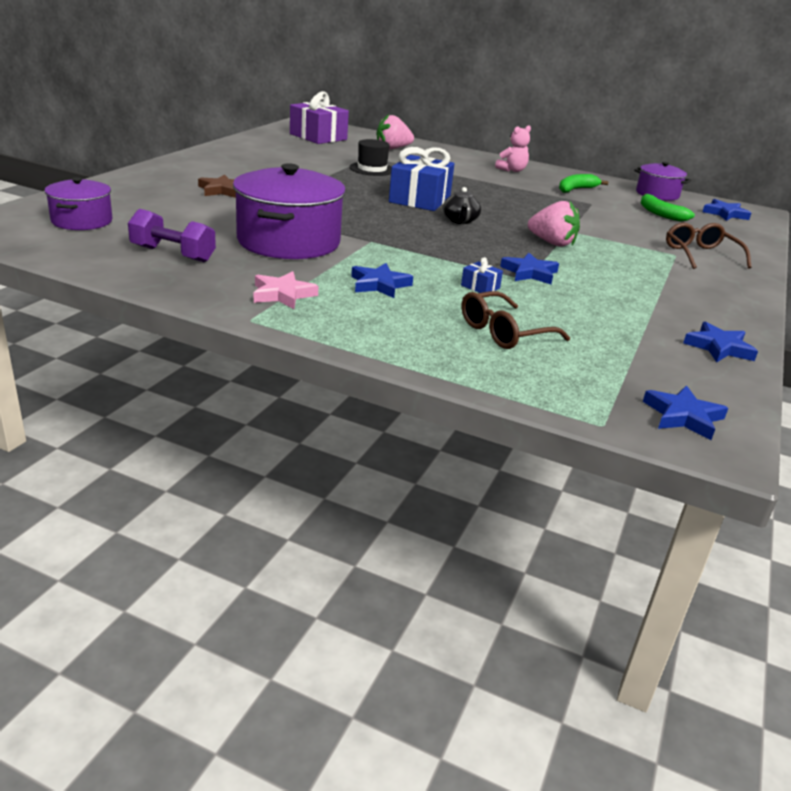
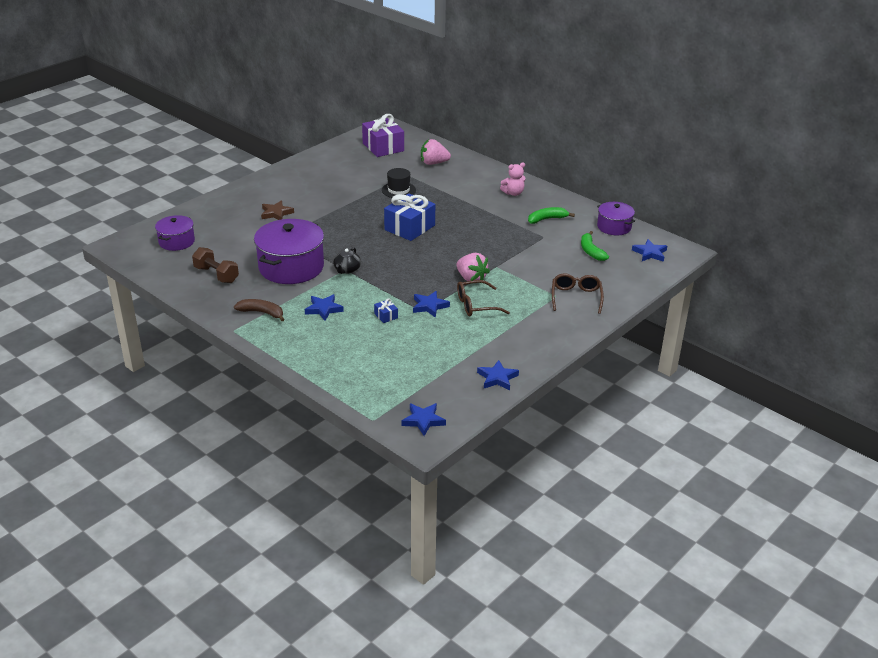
camera: 20 degrees right, 5 degrees up
purple dumbbell [128,209,216,263] -> brown dumbbell [192,247,239,283]
pink star [254,271,319,309] -> brown banana [234,299,285,321]
black teapot [443,187,481,224] -> black teapot moved to [333,248,361,274]
brown glasses [462,291,570,349] -> brown glasses moved to [457,280,510,316]

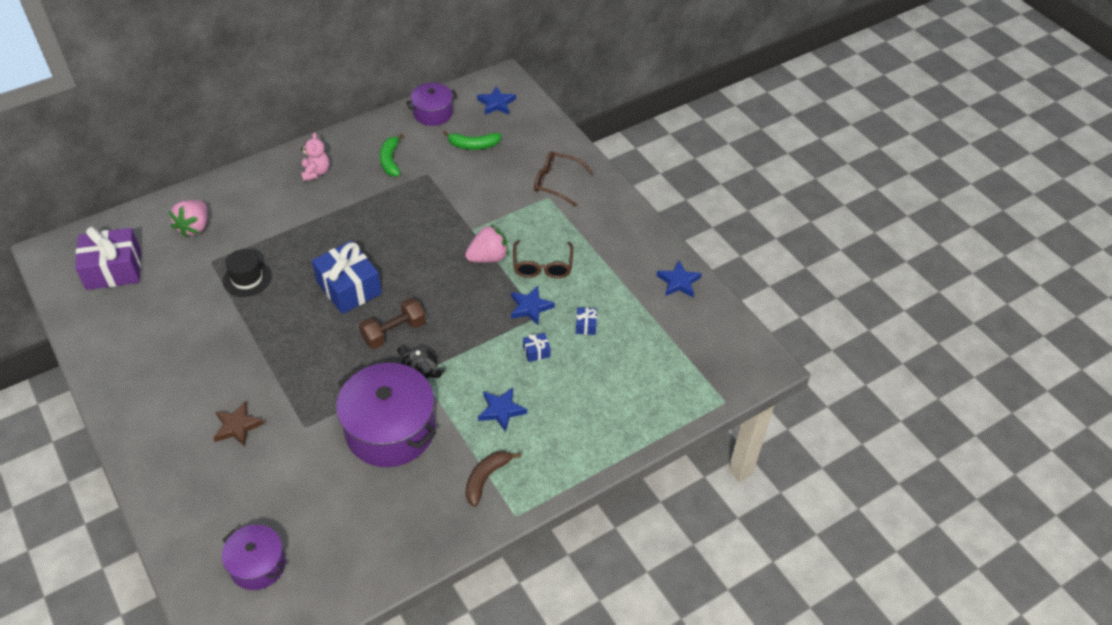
camera: 75 degrees left, 15 degrees up
brown dumbbell [192,247,239,283] -> brown dumbbell moved to [359,298,426,349]
blue star [402,403,446,436] -> none
none -> blue gift [576,307,597,335]

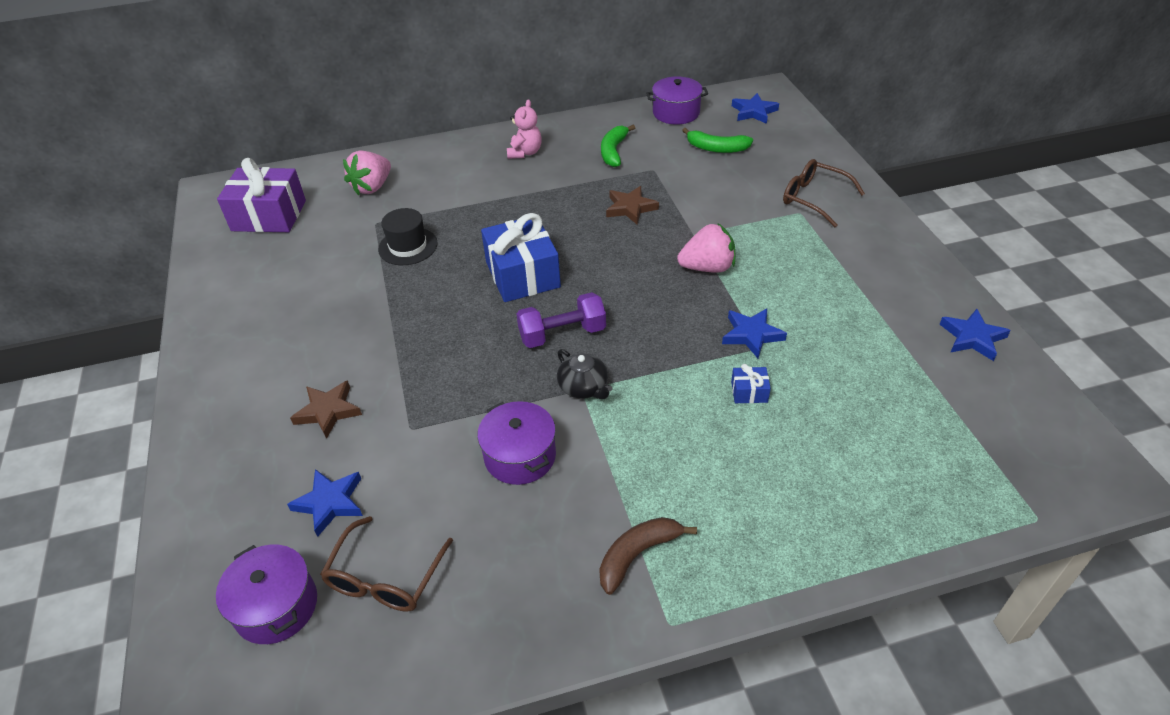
camera: 20 degrees right, 5 degrees down
purple pot [336,363,436,467] -> purple pot [477,401,556,485], size x0.56
brown dumbbell [359,298,426,349] -> purple dumbbell [516,292,606,348]
blue star [478,387,527,432] -> blue star moved to [287,469,363,537]
brown glasses [513,240,573,278] -> brown glasses moved to [320,516,453,612]
blue gift [576,307,597,335] -> none
none -> brown star [606,186,659,224]

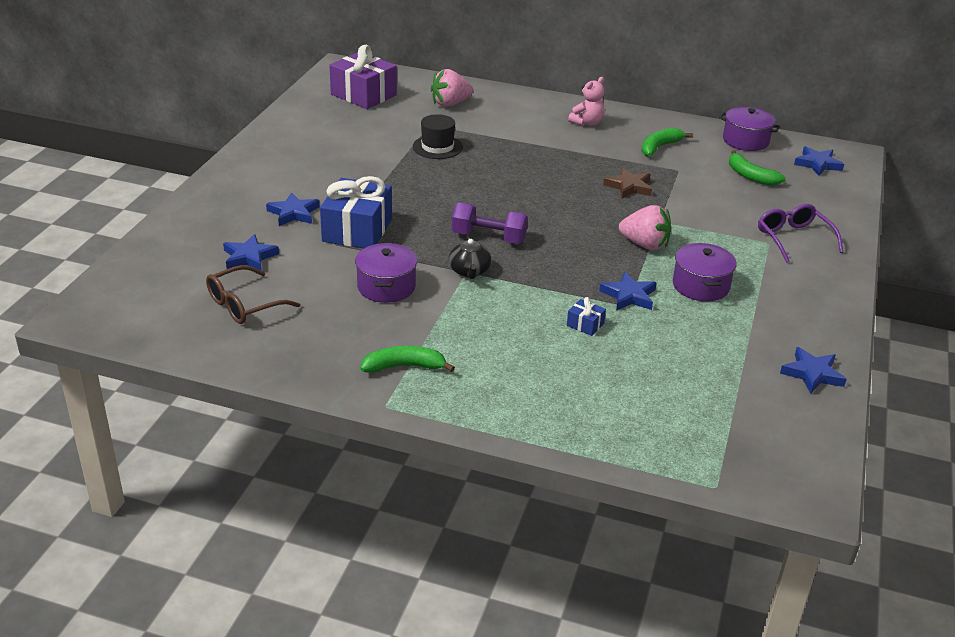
camera: 30 degrees right, 10 degrees down
purple pot [216,545,317,644] -> purple pot moved to [673,243,737,301]
brown star [290,380,362,439] -> blue star [266,192,319,226]
blue gift [481,213,561,302] -> blue gift moved to [320,176,392,248]
brown banana [599,517,697,595] -> green banana [361,346,455,373]
brown glasses [783,159,865,228] -> purple glasses [758,204,843,263]

